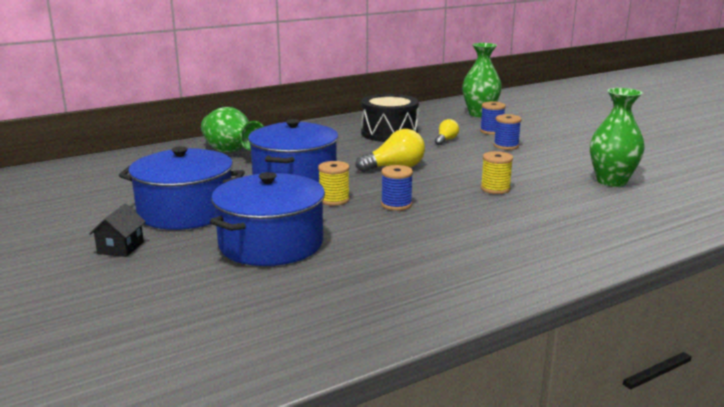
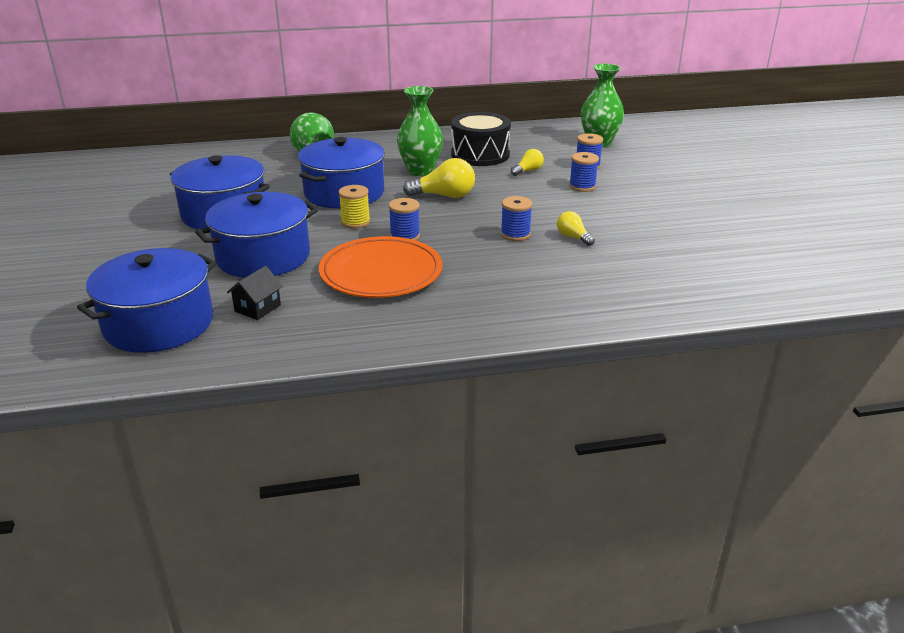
camera: 20 degrees right, 10 degrees up
black house [89,204,146,257] -> black house moved to [227,266,283,320]
yellow spool [481,151,513,194] -> blue spool [501,196,533,241]
green vase [590,88,645,187] -> green vase moved to [397,86,443,176]
none -> blue pot [77,248,216,353]
none -> orange plate [319,236,442,298]
none -> yellow light bulb [557,211,595,246]

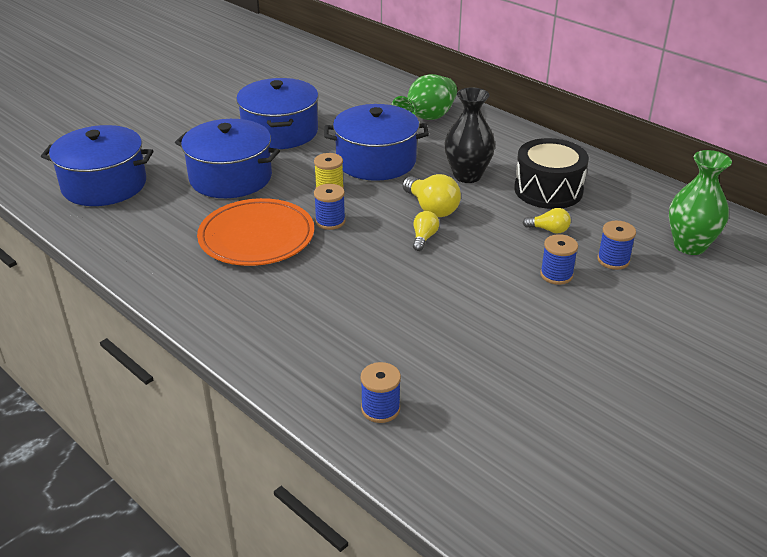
camera: 55 degrees right, 5 degrees up
black house [227,266,283,320] -> none
green vase [397,86,443,176] -> black vase [444,88,495,183]
blue spool [501,196,533,241] -> blue spool moved to [360,362,401,423]
yellow light bulb [557,211,595,246] -> yellow light bulb moved to [413,211,439,251]

